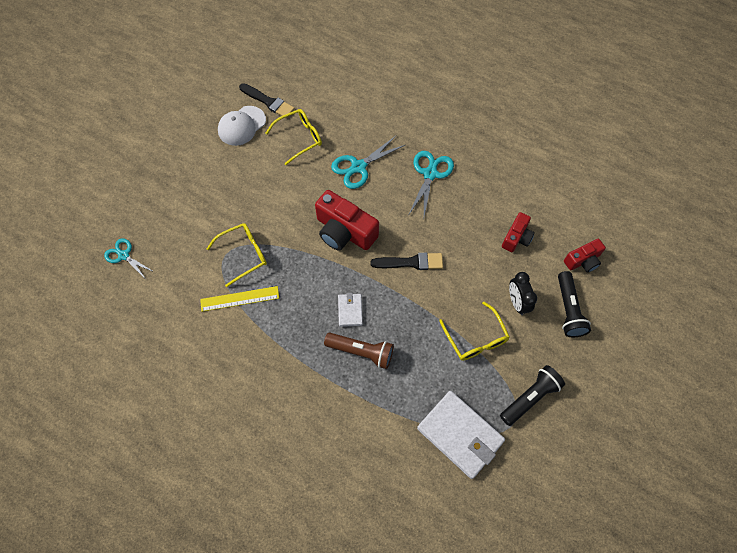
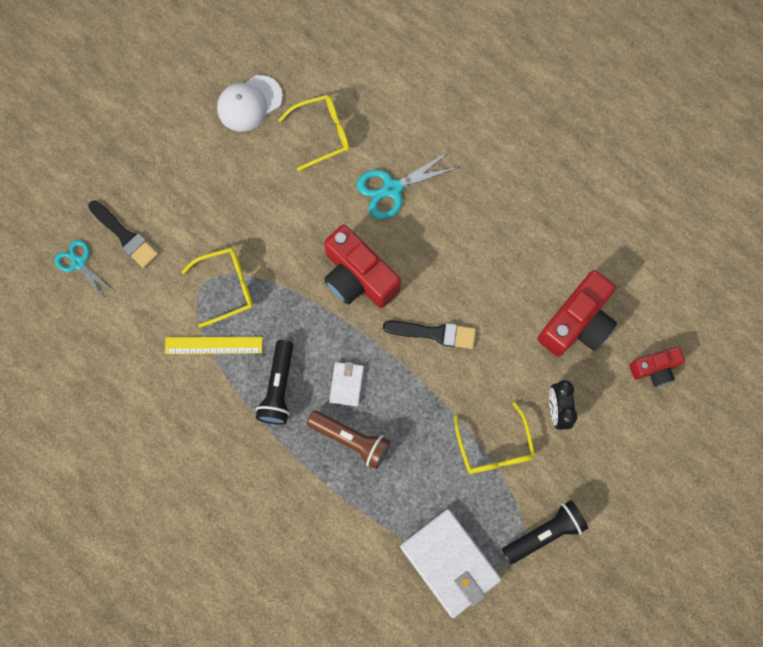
camera: 10 degrees right, 10 degrees up
black brush [239,83,295,118] -> black brush moved to [88,201,158,268]
turquoise scissors [409,151,454,216] -> none
red camera [502,212,535,252] -> red camera [537,270,617,356], size x1.75
black flashlight [558,271,591,337] -> black flashlight moved to [256,340,293,425]

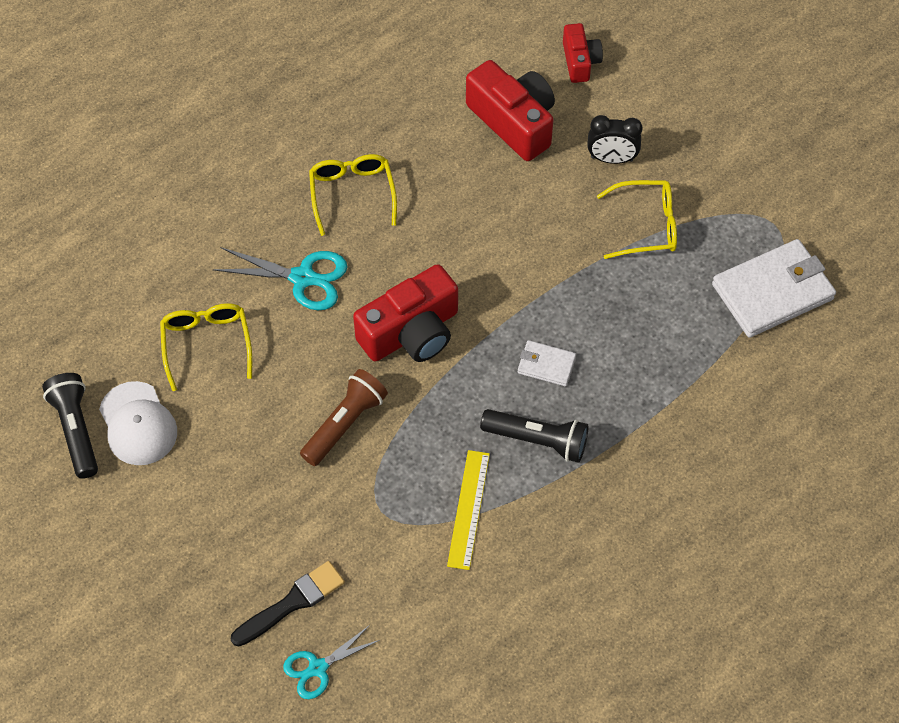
camera: 80 degrees left, 15 degrees down
yellow glasses [182,247,253,327] -> yellow glasses moved to [309,154,397,236]
brown flashlight [307,411,391,469] -> brown flashlight moved to [300,369,388,466]
turquoise scissors [357,151,460,220] -> turquoise scissors turned 60 degrees counterclockwise [212,247,348,311]
black brush [383,321,476,349] -> none
black flashlight [502,500,588,564] -> black flashlight moved to [42,373,98,479]

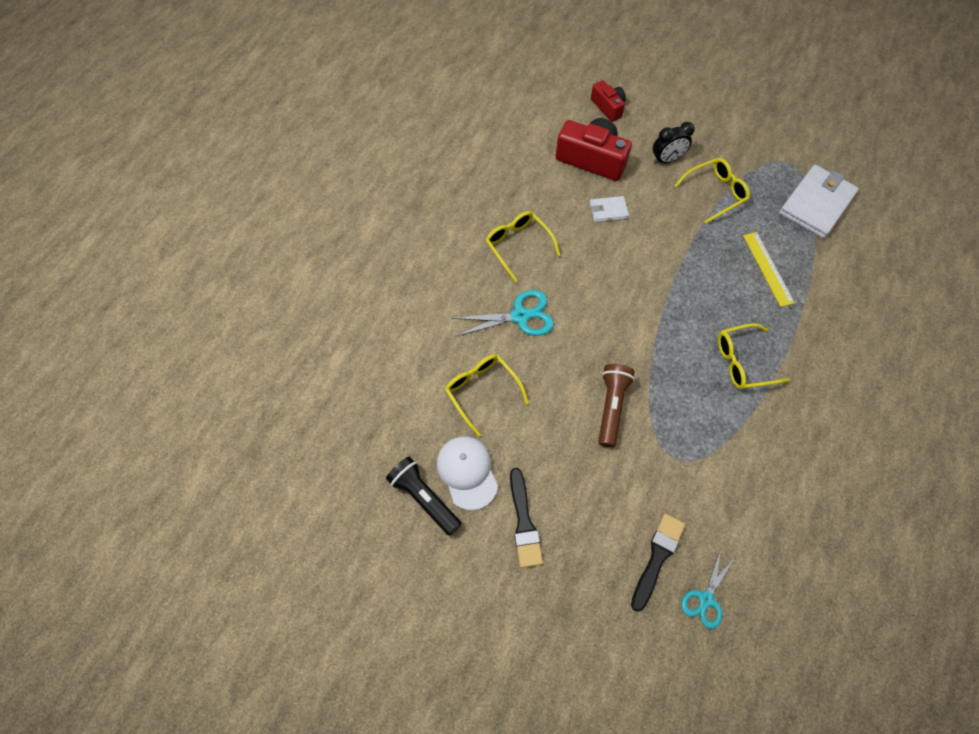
camera: 25 degrees left, 5 degrees up
white cap [99,381,177,465] -> white cap turned 150 degrees counterclockwise [437,436,498,510]
red camera [353,264,458,362] -> none
yellow ruler [447,450,490,570] -> yellow ruler moved to [743,232,795,307]
black flashlight [480,409,589,463] -> yellow glasses [718,323,790,390]
white wallet [517,340,576,386] -> white wallet moved to [590,196,629,222]
none -> black brush [510,468,543,568]

